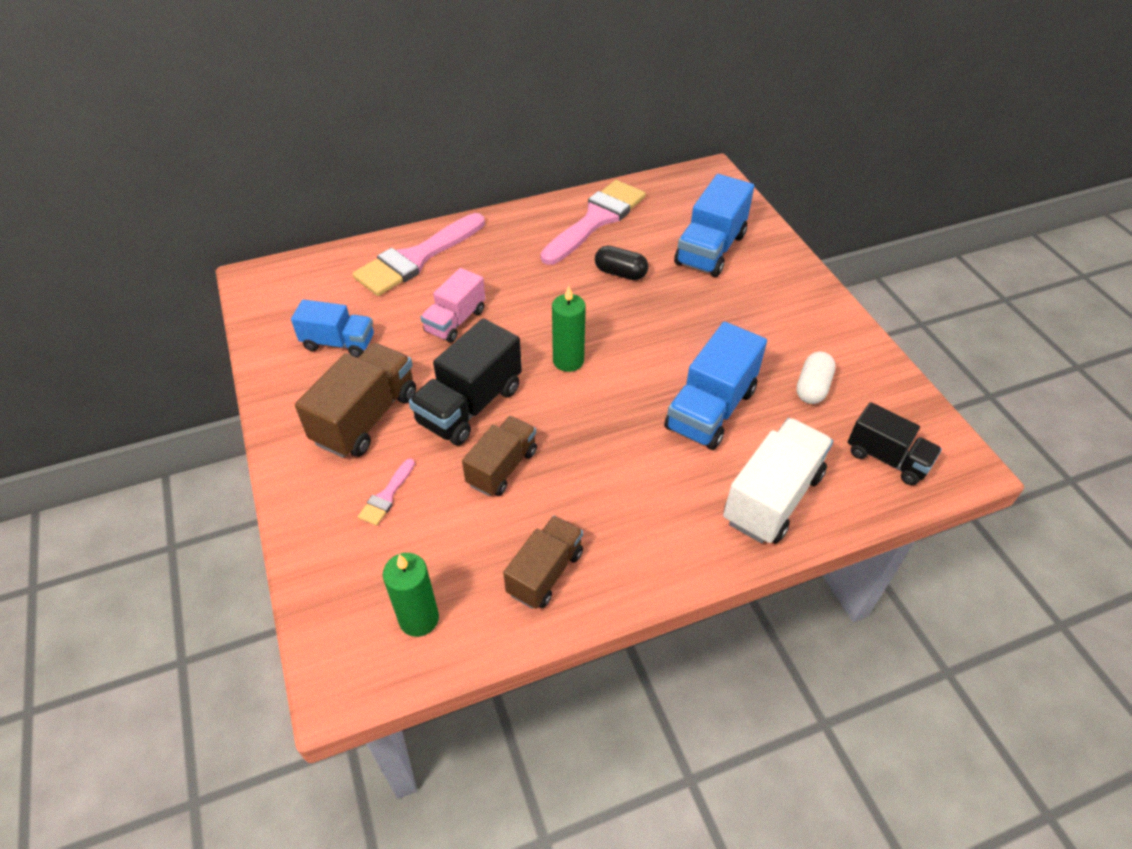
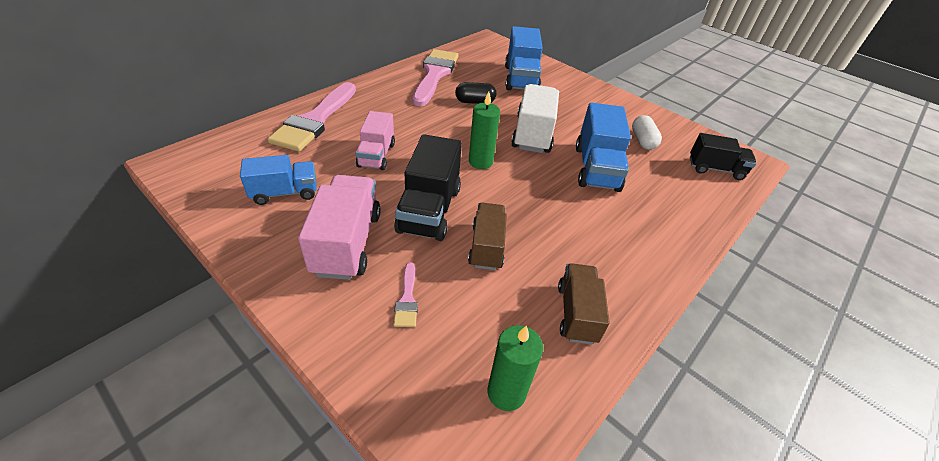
camera: 30 degrees left, 5 degrees down
brown truck [295,343,416,458] -> pink truck [298,175,381,280]
white truck [723,418,833,544] -> white truck moved to [511,84,559,153]

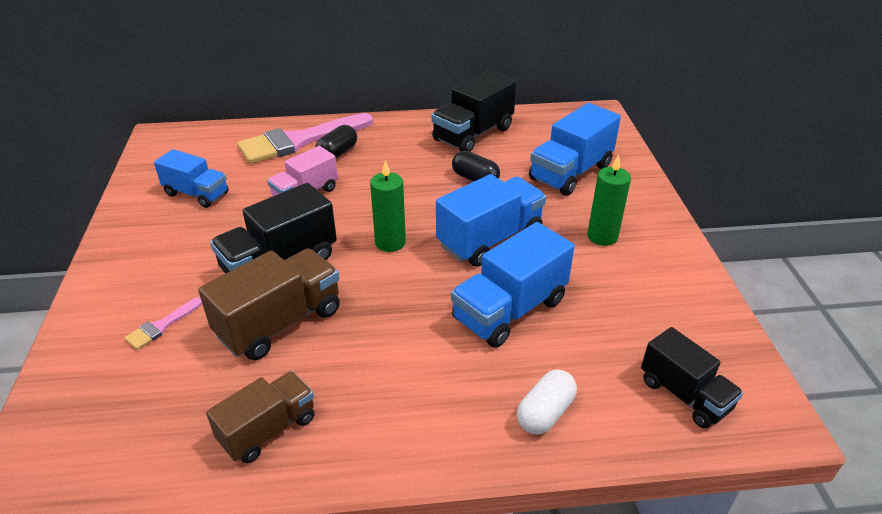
camera: 45 degrees right, 5 degrees down
pink truck [298,175,381,280] -> none
pink brush [413,49,458,106] -> black truck [431,70,517,152]
brown truck [468,203,507,270] -> brown truck [198,248,340,360], size x1.51
green candle [487,325,543,411] -> green candle moved to [587,154,631,246]
white truck [511,84,559,153] -> blue truck [436,174,546,267]
white capsule [632,115,662,150] -> white capsule moved to [517,369,577,434]
none -> black capsule [315,125,357,158]

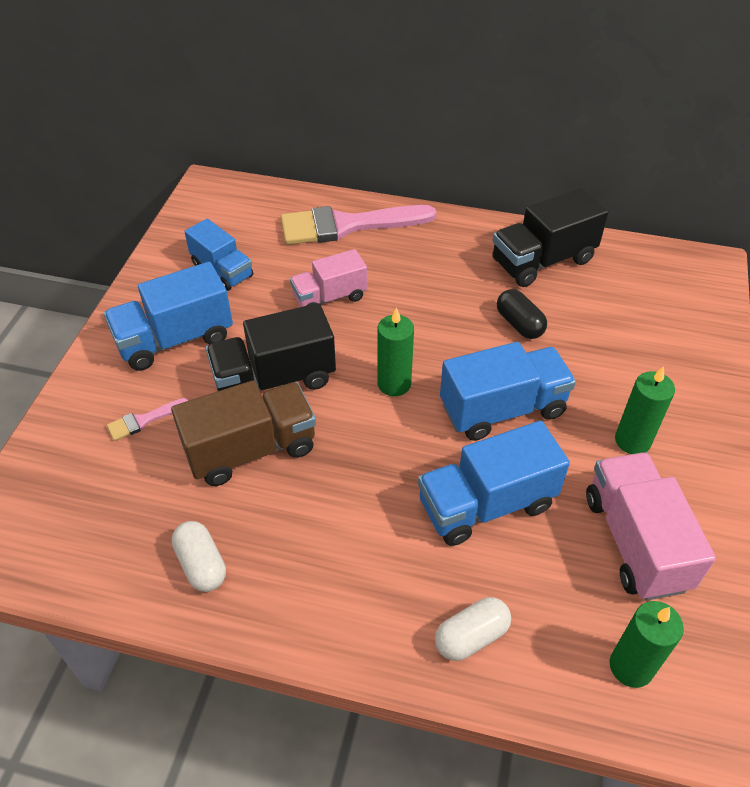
camera: 20 degrees right, 10 degrees up
brown truck [206,371,315,464] -> white capsule [172,521,226,592]
black capsule [315,125,357,158] -> none
blue truck [529,103,621,196] -> blue truck moved to [104,262,233,371]
black truck [641,327,744,429] -> green candle [610,601,684,688]
none -> pink truck [586,452,716,600]

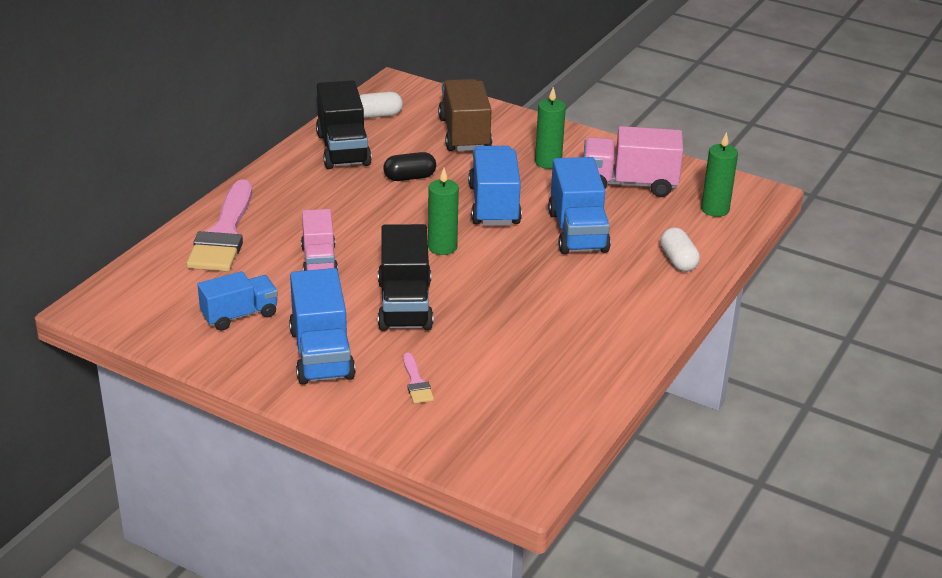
camera: 75 degrees left, 15 degrees down
brown truck [171,381,316,486] -> brown truck moved to [438,79,492,151]
white capsule [172,521,226,592] -> white capsule moved to [360,92,403,118]

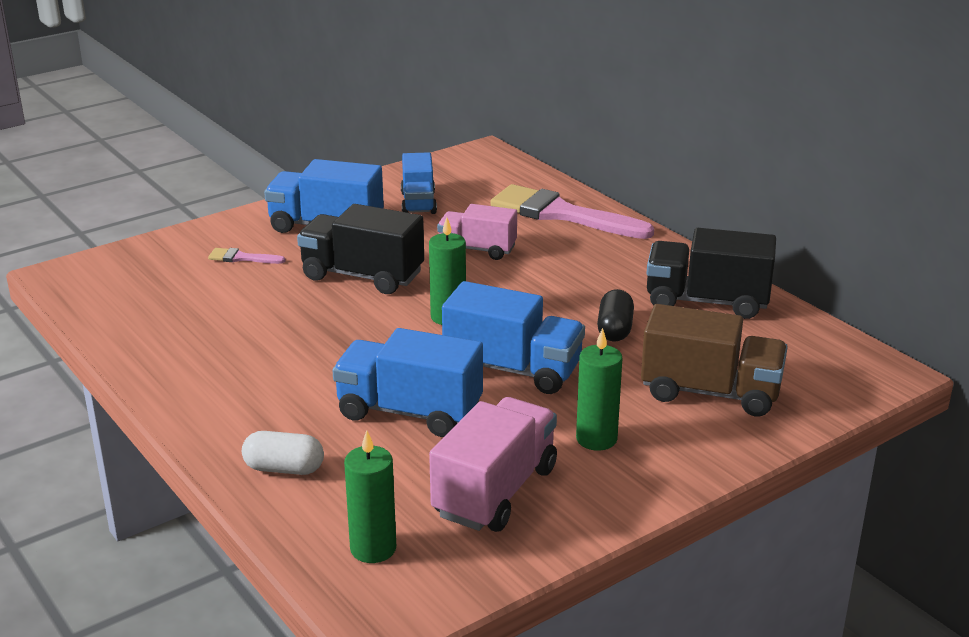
camera: 115 degrees right, 5 degrees down
white capsule [360,92,403,118] -> none

